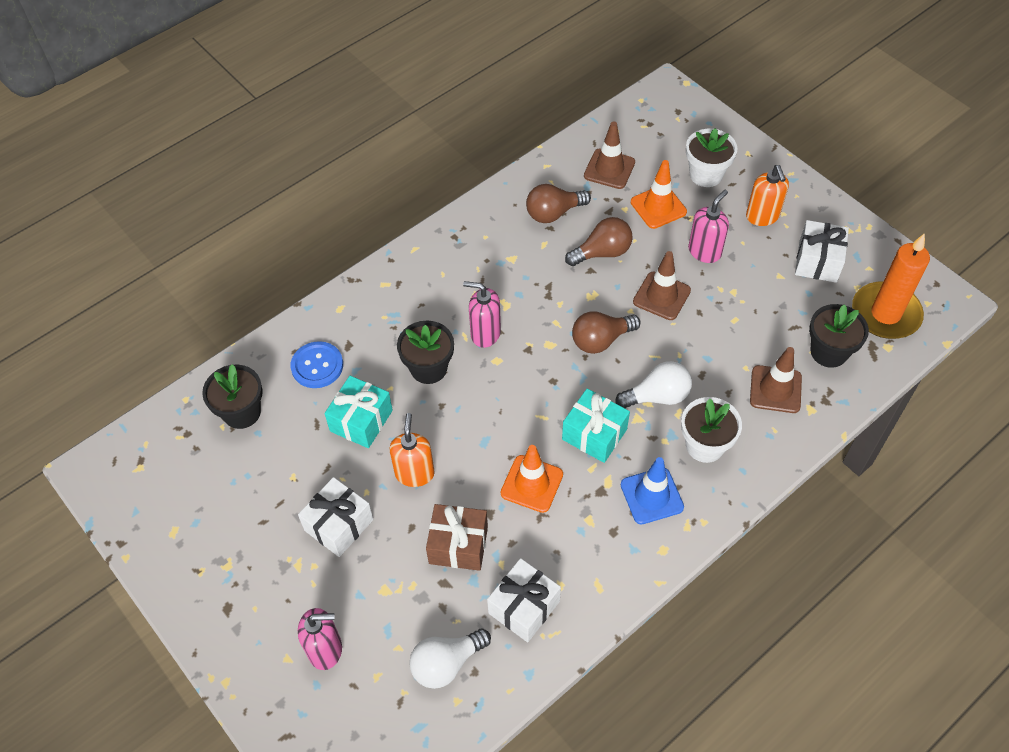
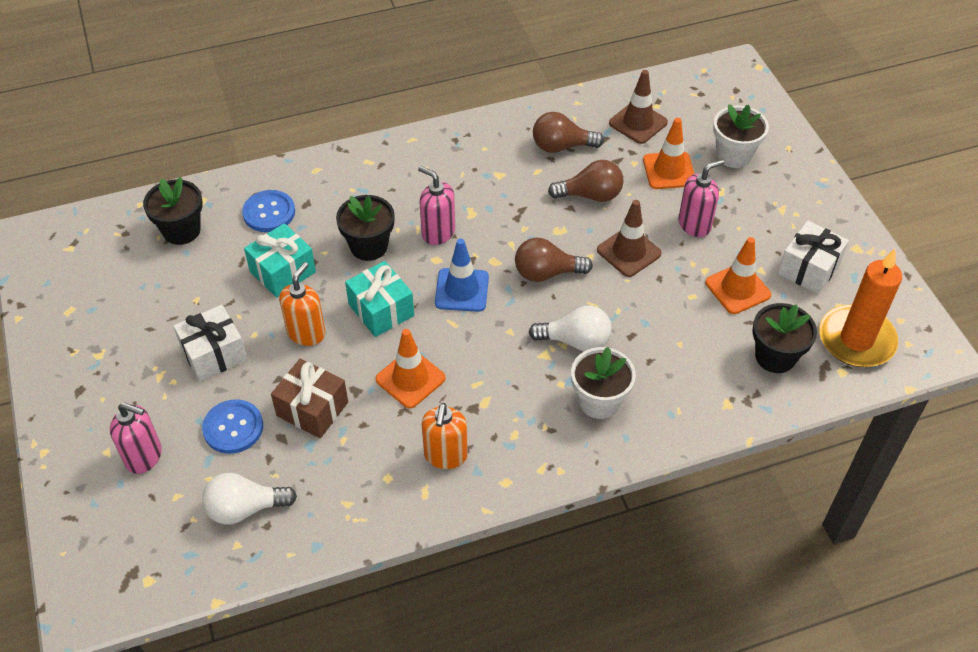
camera: 20 degrees right, 5 degrees down
white gift [487,558,561,642] -> none
turquoise gift [562,389,630,463] -> turquoise gift moved to [345,261,414,337]
blue traffic cone [621,457,684,524] -> blue traffic cone moved to [435,239,489,312]
orange soap dispenser [746,165,789,226] -> orange soap dispenser moved to [422,403,468,469]
brown traffic cone [750,347,802,413] -> none
none -> blue button [202,399,263,454]
none -> orange traffic cone [705,237,771,314]

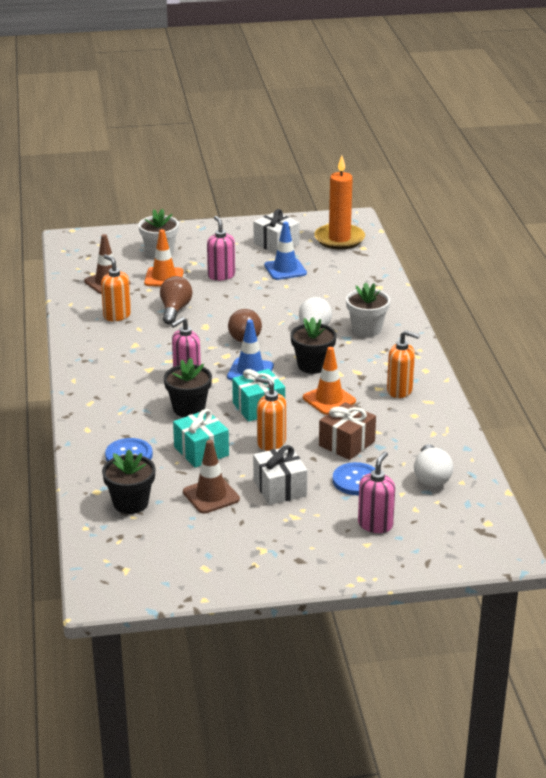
camera: 80 degrees left, 20 degrees down
brown light bulb [533,112,604,153] -> orange soap dispenser [101,254,131,321]
brown traffic cone [597,200,662,277] -> brown traffic cone moved to [183,440,240,514]
orange traffic cone [705,237,771,314] -> blue traffic cone [264,222,307,280]
black flower pot [753,303,817,373] -> black flower pot moved to [290,317,337,374]

